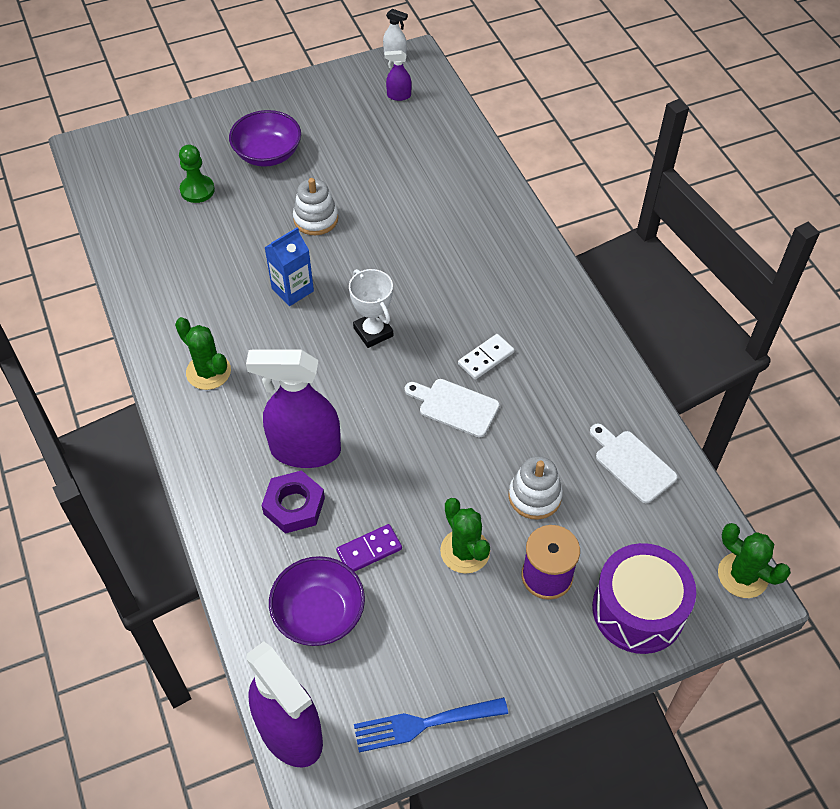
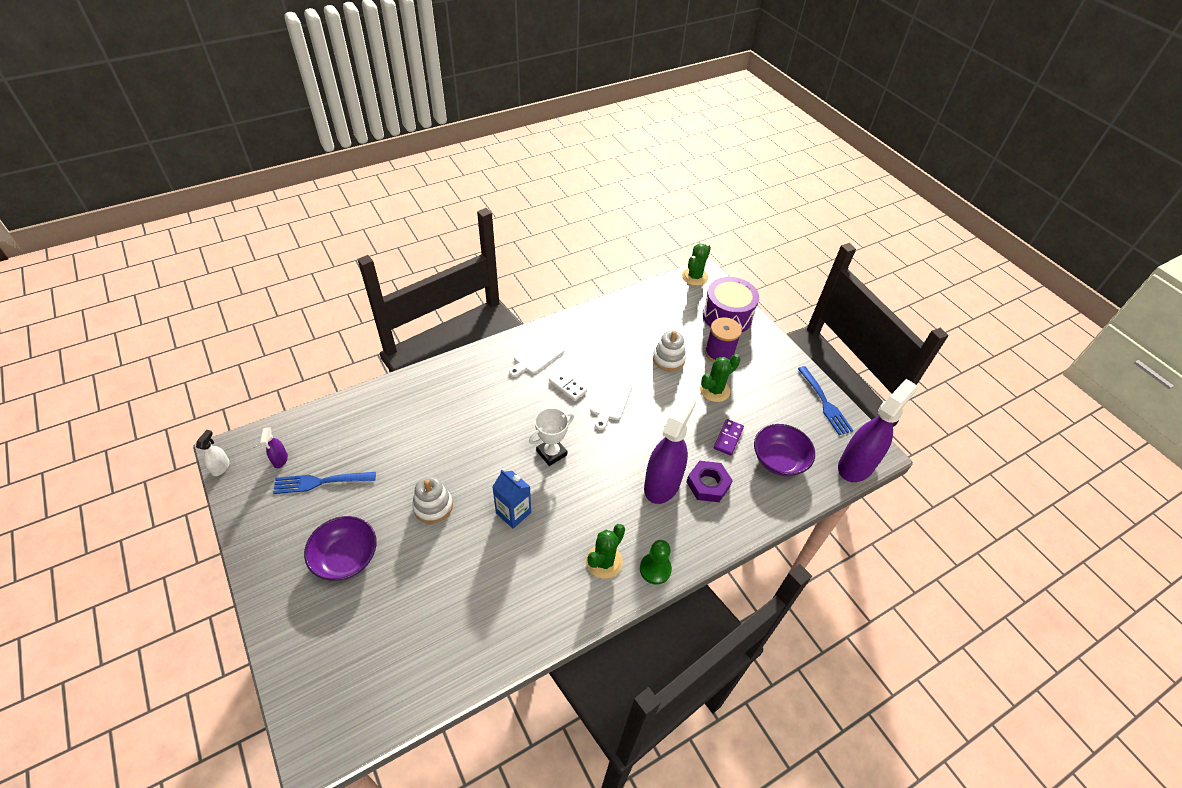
camera: 100 degrees left, 5 degrees down
green pawn [179,145,215,203] -> green pawn moved to [640,540,672,585]
purple spray bottle [246,349,341,468] -> purple spray bottle turned 150 degrees counterclockwise [644,393,696,504]
purple domino [336,524,402,572] -> purple domino turned 60 degrees clockwise [714,419,744,456]
white cutting board [590,424,678,503] -> white cutting board moved to [509,335,565,377]
none -> blue fork [273,472,376,494]

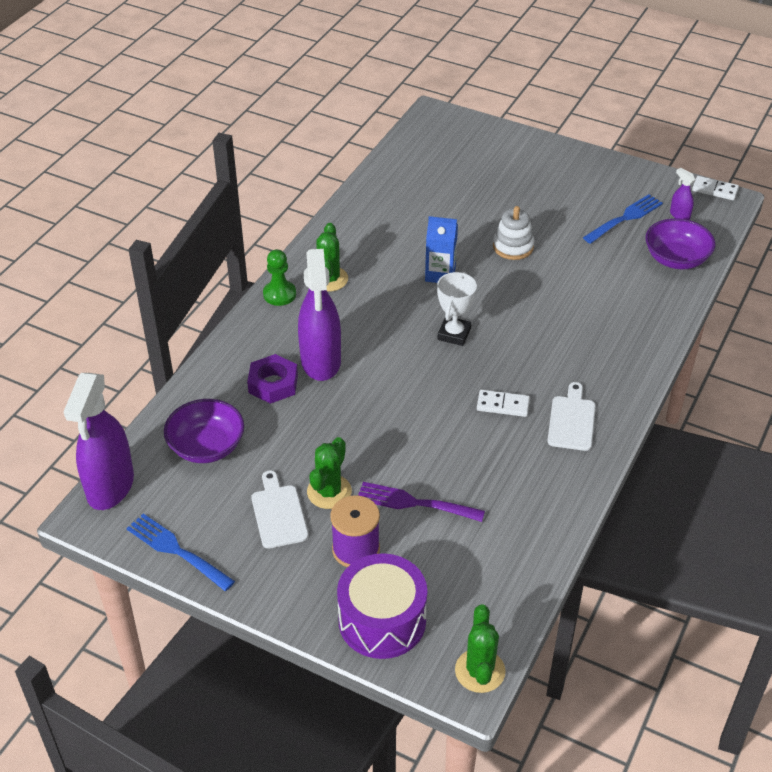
camera: 150 degrees right, 5 degrees down
white spray bottle [196,430,230,476] -> white domino [692,176,739,200]
purple bowl [304,516,377,581] -> purple bowl moved to [645,218,715,269]
white cutting board [590,377,632,430] -> white cutting board moved to [251,470,309,549]
white stacking toy [653,331,686,371] -> purple fork [359,482,485,522]
purple domino [714,419,744,456] -> none

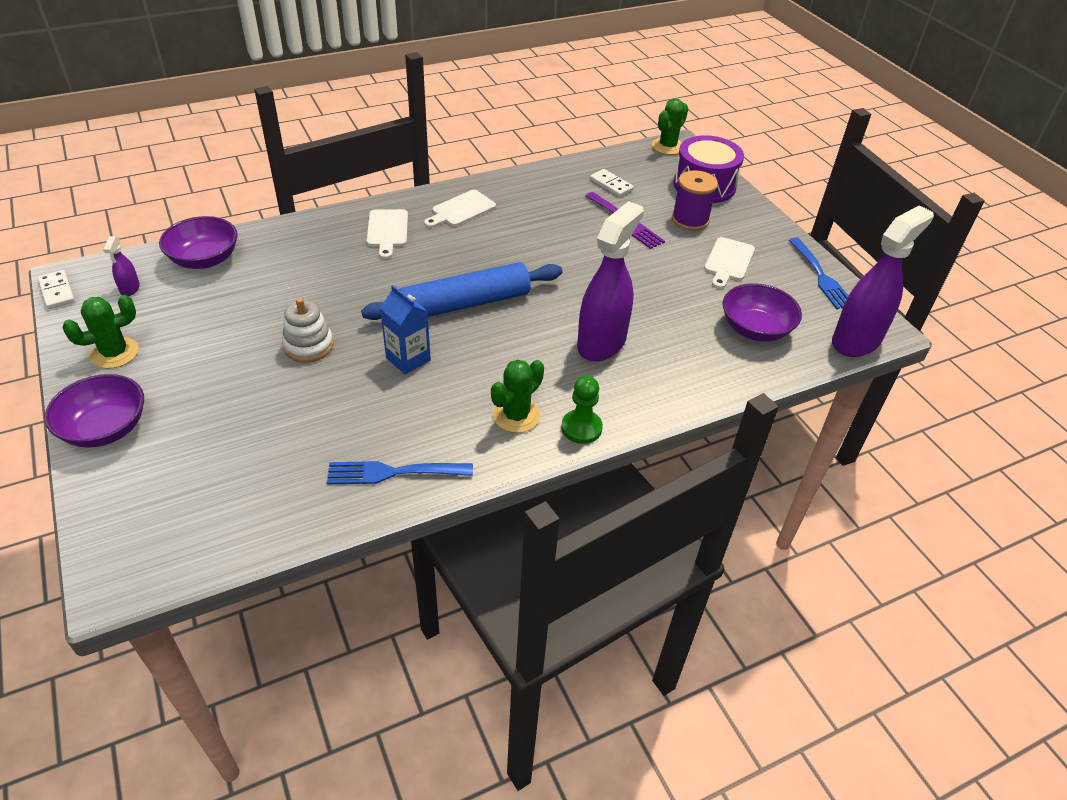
camera: 145 degrees left, 0 degrees up
purple nut [247,354,298,404] -> none
green cactus [307,437,352,509] -> green cactus moved to [62,295,139,369]
white trophy [437,272,477,346] -> blue rolling pin [361,262,562,320]
white domino [477,390,530,417] -> white domino moved to [590,169,634,197]
blue fork [583,194,663,244] -> blue fork moved to [327,461,473,484]
none -> purple bowl [44,374,144,448]
none -> white cutting board [367,209,408,259]

